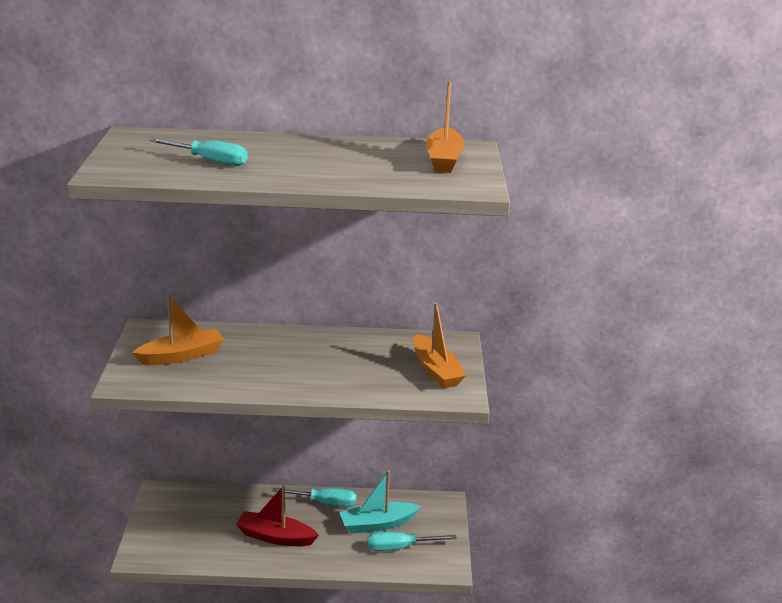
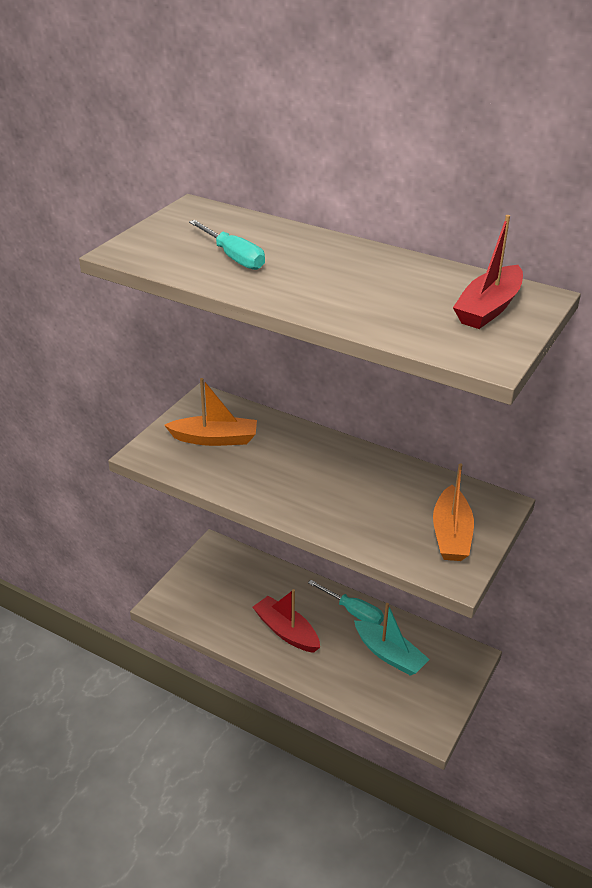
camera: 30 degrees right, 10 degrees up
turquoise boat [339,470,420,534] -> turquoise boat turned 150 degrees counterclockwise [354,603,430,676]
turquoise screwdriver [368,532,457,551] -> none
orange boat [426,81,465,173] -> red boat [453,215,523,329]

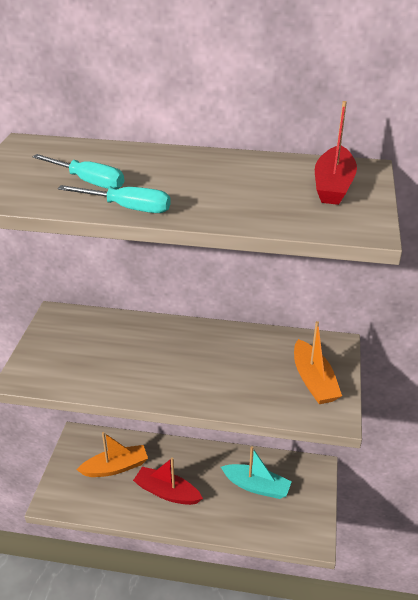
camera: 20 degrees left, 0 degrees up
orange boat [164,378,257,446] -> orange boat moved to [77,432,148,477]
turquoise screwdriver [308,580,384,625] -> turquoise screwdriver moved to [58,185,171,213]

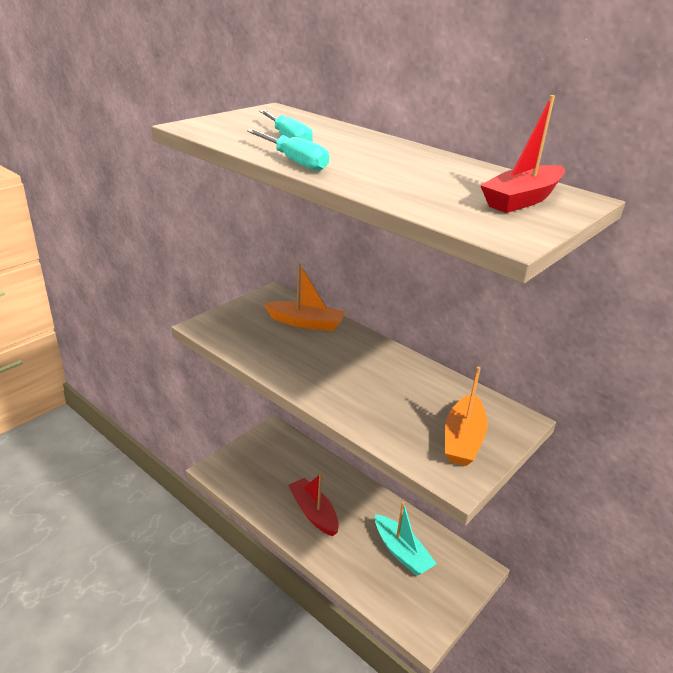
camera: 30 degrees right, 5 degrees down
orange boat [77,432,148,477] -> orange boat moved to [264,263,345,331]

